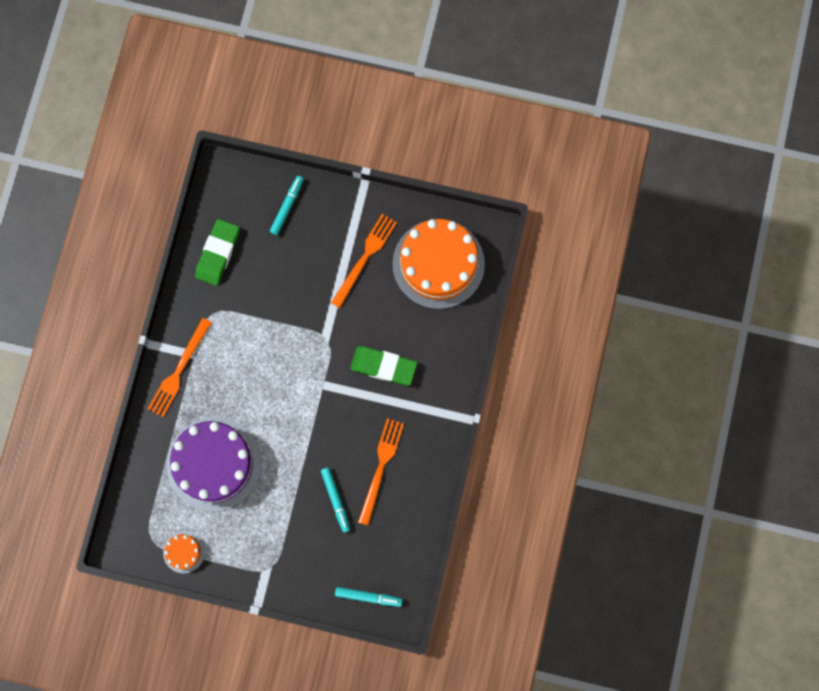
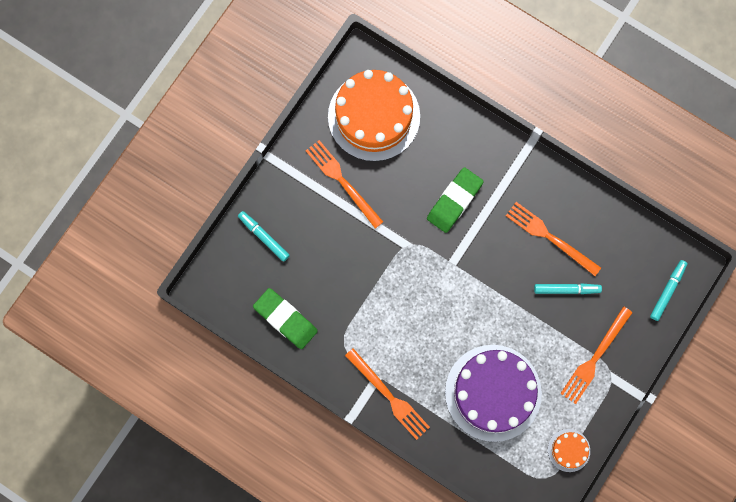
camera: 70 degrees left, 0 degrees up
none -> orange fork [560,306,633,404]

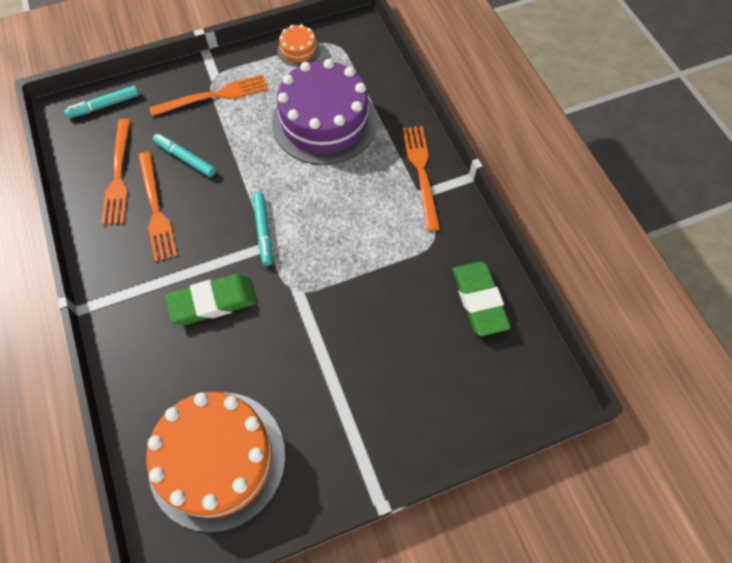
camera: 145 degrees left, 15 degrees down
turquoise marker [238,211,290,262] -> turquoise marker moved to [253,192,273,266]
orange fork [306,140,383,228] -> orange fork moved to [101,119,130,225]

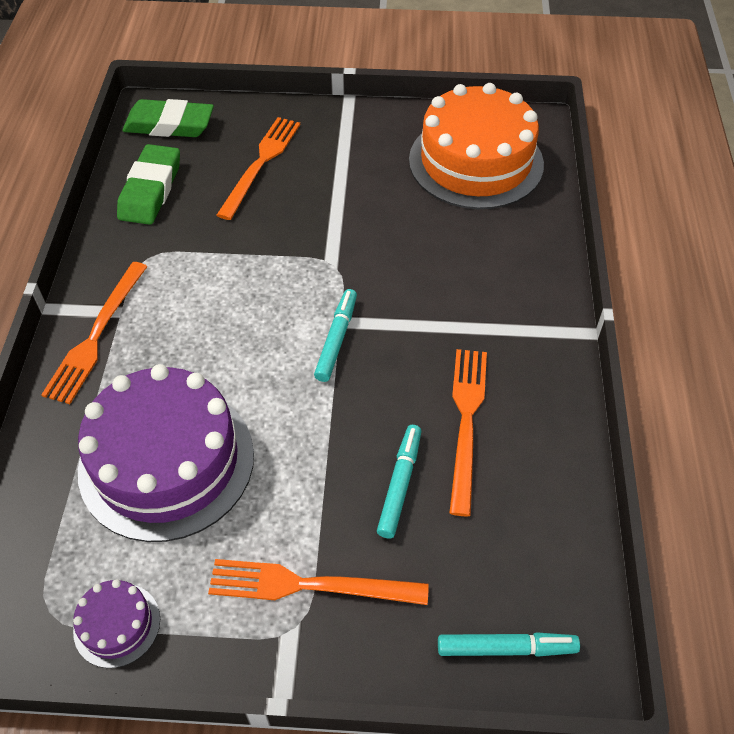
camera: 155 degrees left, 10 degrees down
orange fork [101,119,130,225] -> orange fork moved to [217,117,300,220]
turquoise marker [153,134,216,177] -> turquoise marker turned 135 degrees counterclockwise [377,425,421,539]
green eraser [166,274,257,325] -> green eraser moved to [122,99,214,137]
orange cake [277,24,320,67] -> purple cake [73,579,160,668]

